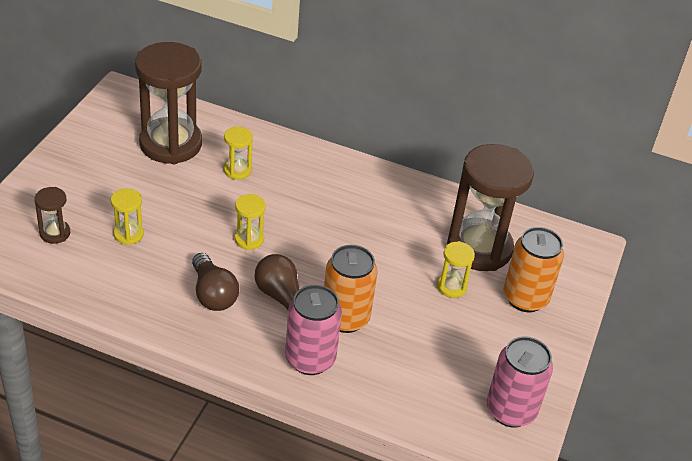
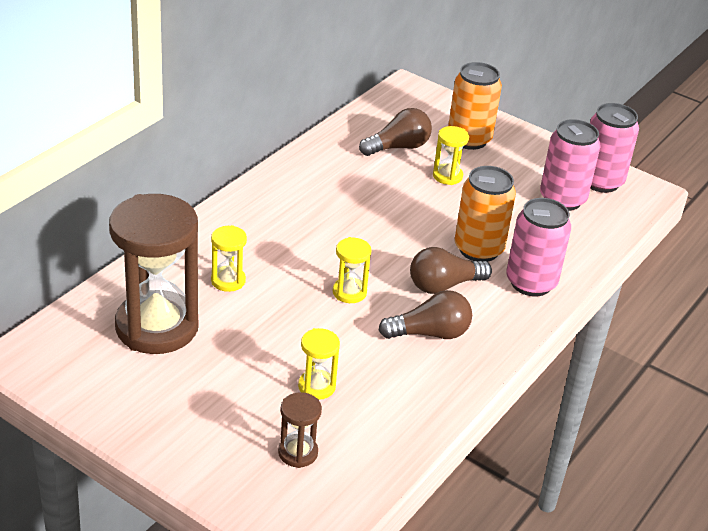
camera: 75 degrees left, 5 degrees down
brown hourglass [447,144,534,271] -> brown light bulb [359,108,432,156]
none -> pink can [540,119,601,211]

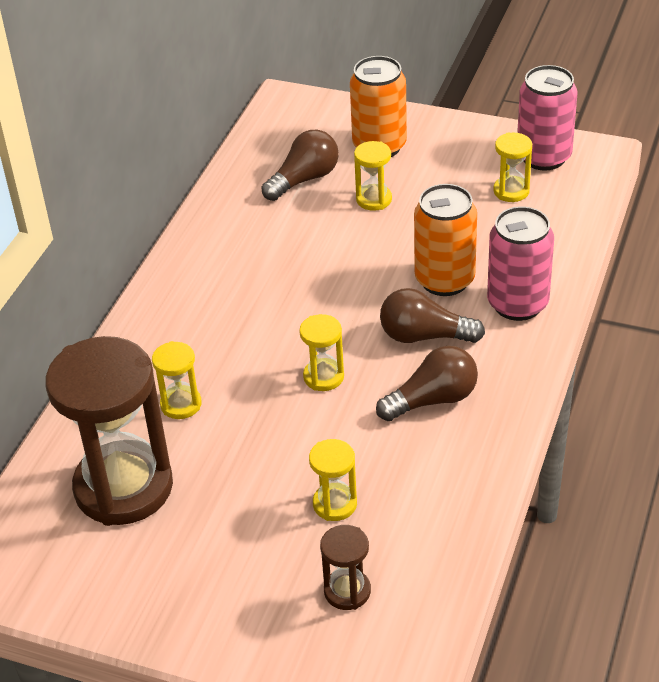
camera: 10 degrees left, 5 degrees up
brown light bulb [410,247,492,294] -> brown light bulb turned 45 degrees clockwise [380,288,485,343]
pink can [540,119,601,211] -> yellow hourglass [493,133,532,202]

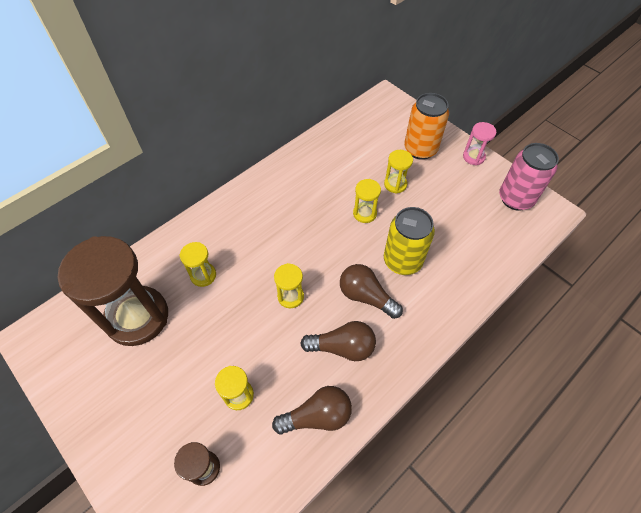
camera: 25 degrees right, 15 degrees up
brown light bulb [261,130,339,201] -> brown light bulb moved to [272,386,352,435]
orange can [414,184,477,296] -> yellow can [384,207,435,275]
pink can [487,206,554,321] -> none
yellow hourglass [493,133,532,202] -> yellow hourglass moved to [353,179,381,223]
none -> pink hourglass [463,122,497,165]

